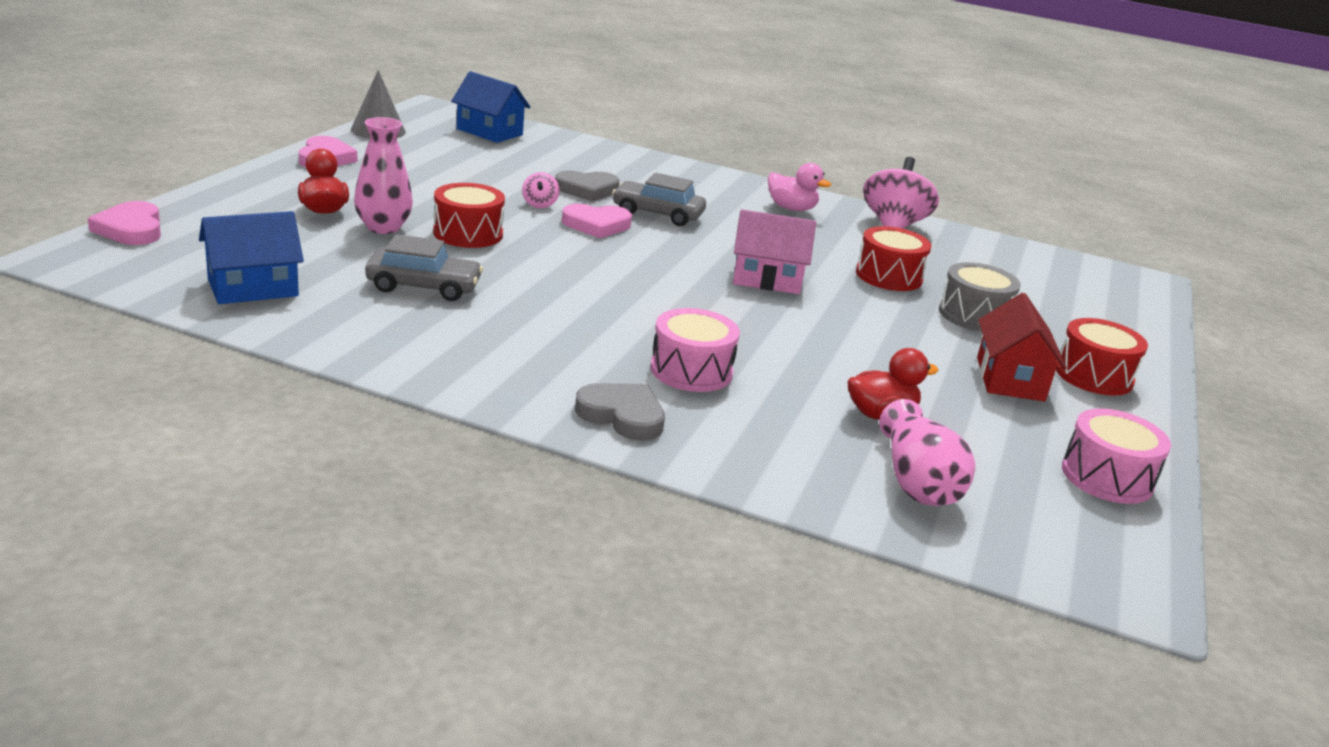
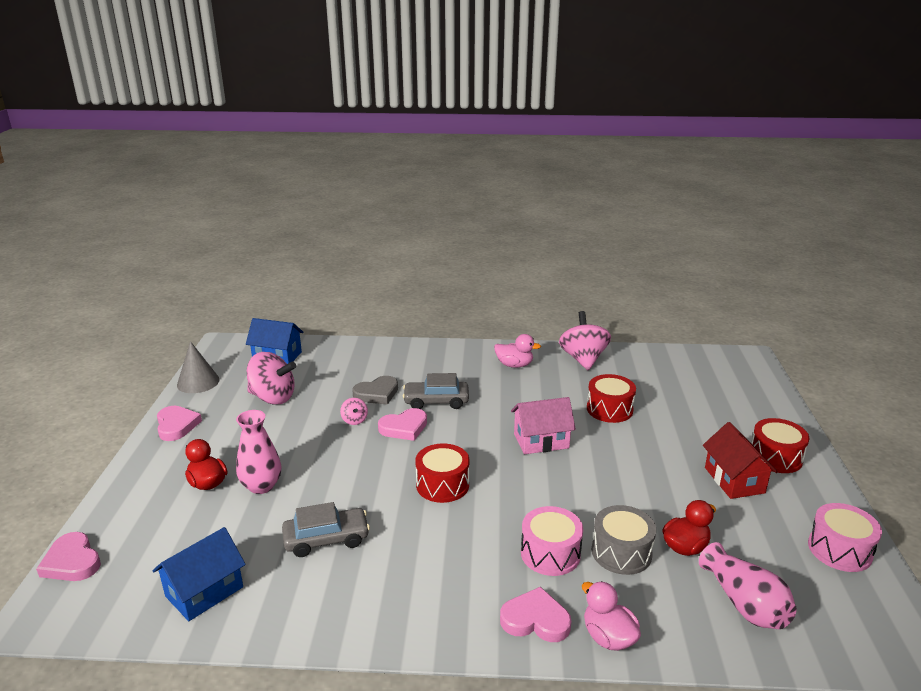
camera: 15 degrees left, 0 degrees up
red drum [433,183,505,248] -> red drum moved to [415,444,469,503]
grey heart [575,383,665,441] -> pink heart [500,587,571,642]
grey drum [939,262,1021,331] -> grey drum moved to [592,505,656,575]
none -> pink spinning top [247,352,296,404]
none -> pink duck [582,581,641,651]

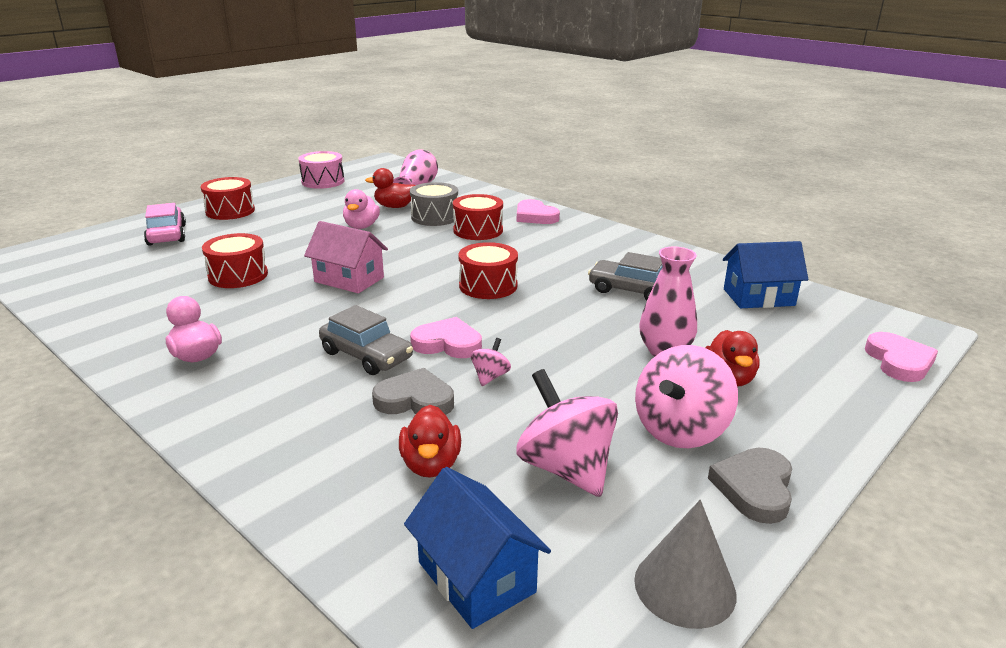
camera: 140 degrees left, 0 degrees up
pink heart [157,406,202,441] -> grey heart [708,448,792,524]
pink drum [521,506,583,576] -> red drum [453,194,503,240]
pink spinning top [559,311,611,371] -> pink spinning top moved to [635,345,738,448]
pink duck [582,581,641,651] -> pink duck moved to [343,189,380,229]
red house [703,422,778,499] -> none
none -> pink car [144,203,186,246]
none -> red duck [399,405,461,478]

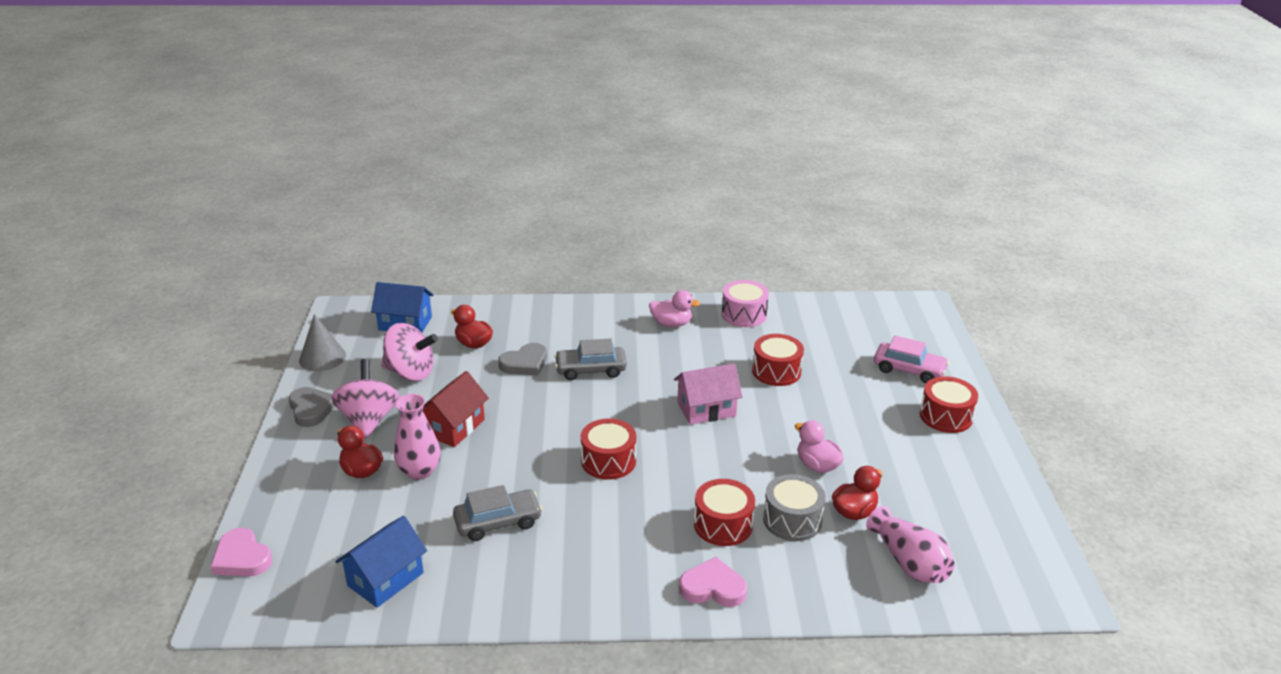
camera: 135 degrees right, 5 degrees up
pink drum [298,151,344,189] -> pink drum moved to [722,280,769,327]
pink heart [410,317,482,358] -> none
pink spinning top [471,338,511,386] -> none
none -> red house [422,371,489,447]

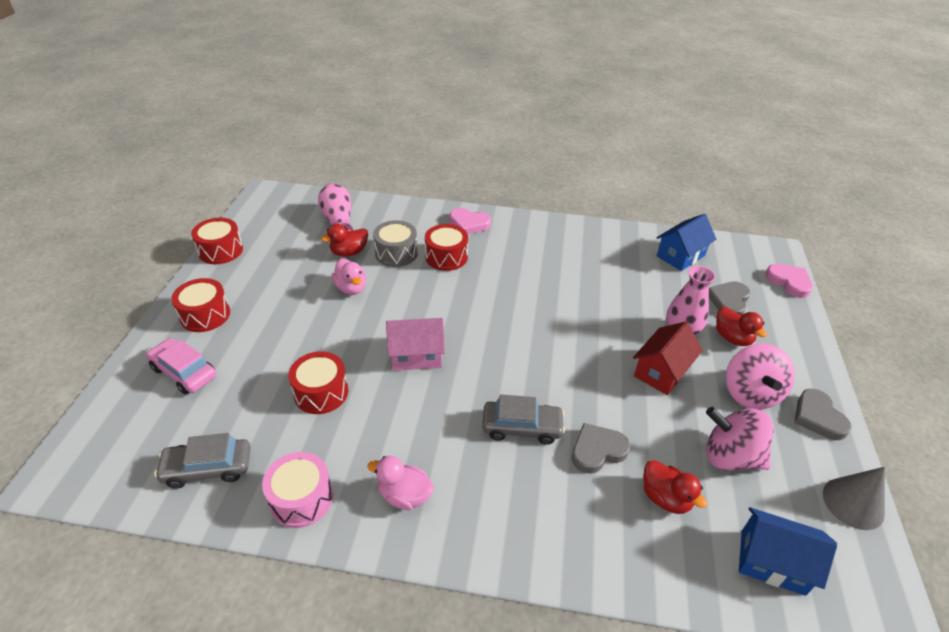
camera: 170 degrees left, 10 degrees up
grey car [453,485,542,541] -> grey car moved to [154,433,251,489]
red drum [581,418,636,480] -> red drum moved to [191,218,243,264]
none -> grey heart [709,281,751,314]

